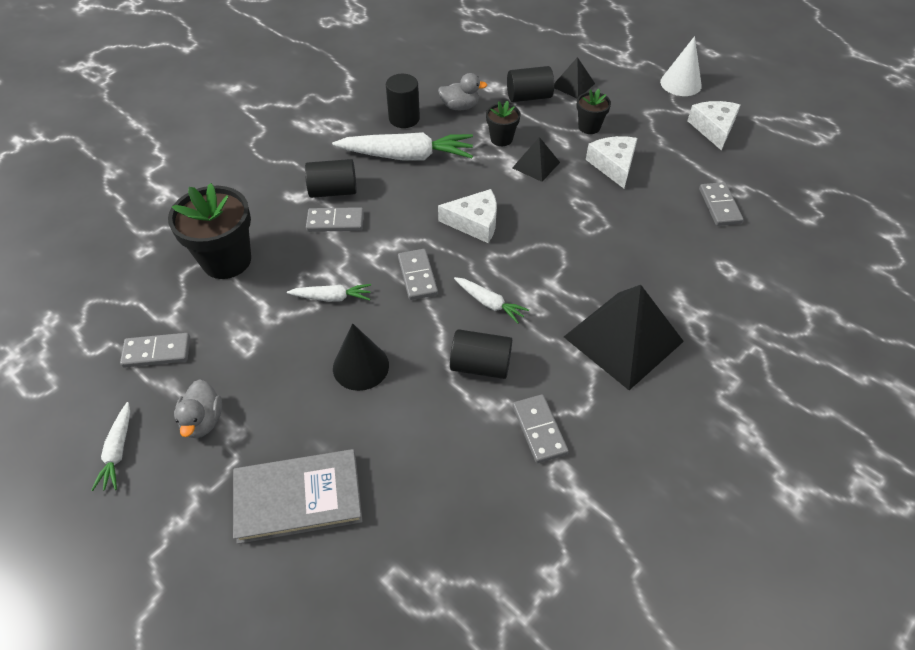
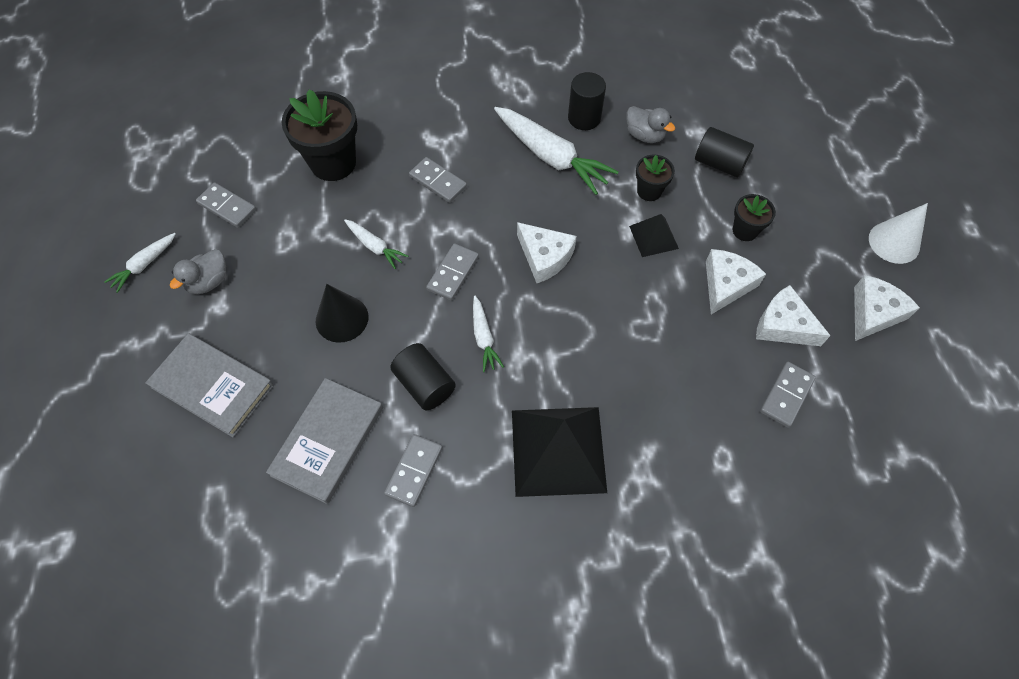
camera: 40 degrees right, 10 degrees up
black cylinder [305,159,357,198] -> none
black pyramid [554,57,595,98] -> none
none -> grey book [266,378,383,504]
none -> white cheese [756,285,831,346]

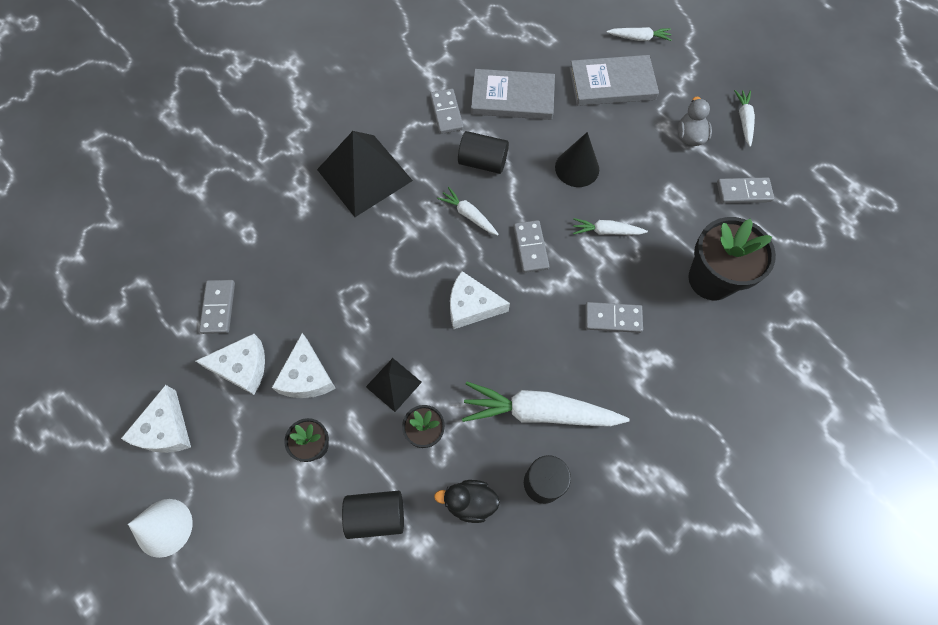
camera: 145 degrees right, 5 degrees up
grey book [266,378,383,504] -> grey book turned 75 degrees counterclockwise [471,69,555,120]
grey duck [627,106,675,143] -> black duck [434,480,500,523]
none -> white carrot [607,27,672,41]

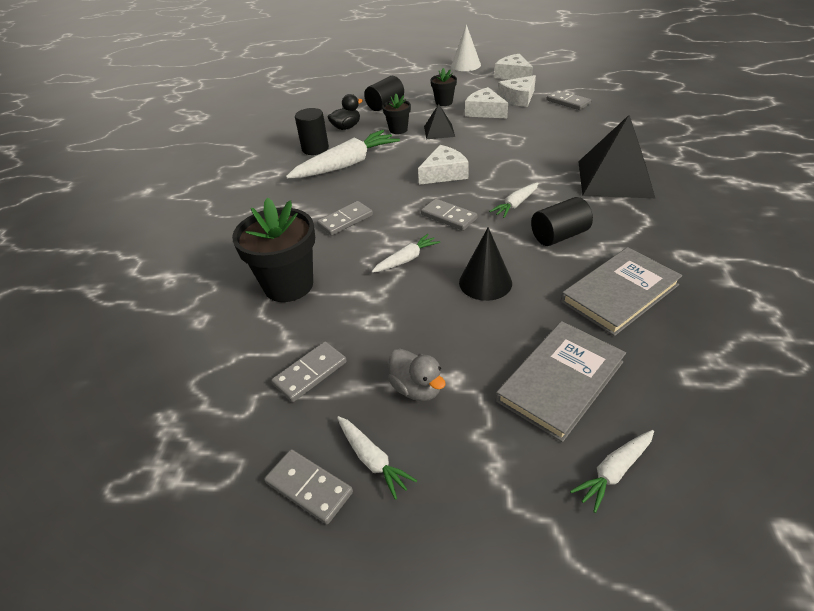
camera: 140 degrees right, 25 degrees down
grey domino [430,89,463,134] -> grey domino moved to [264,449,353,525]
white carrot [437,187,499,235] -> white carrot turned 135 degrees clockwise [489,183,539,218]

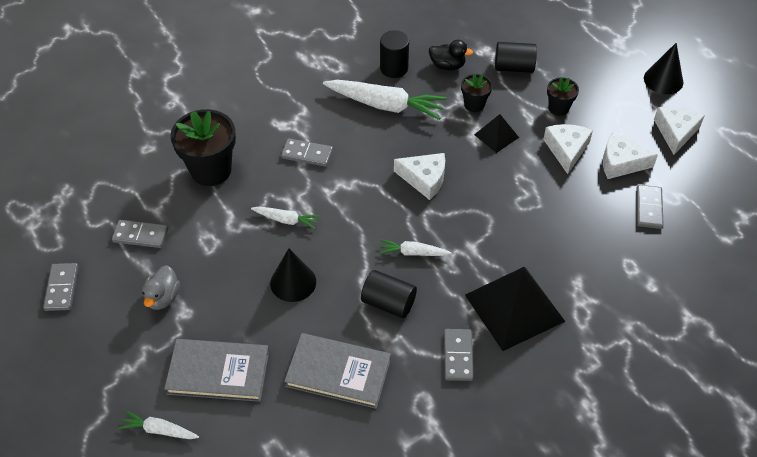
camera: 50 degrees right, 10 degrees up
white carrot [337,416,417,500] -> none
grey domino [421,199,478,231] -> grey domino moved to [444,329,474,381]
white cone [451,24,481,71] -> black cone [644,43,683,94]

